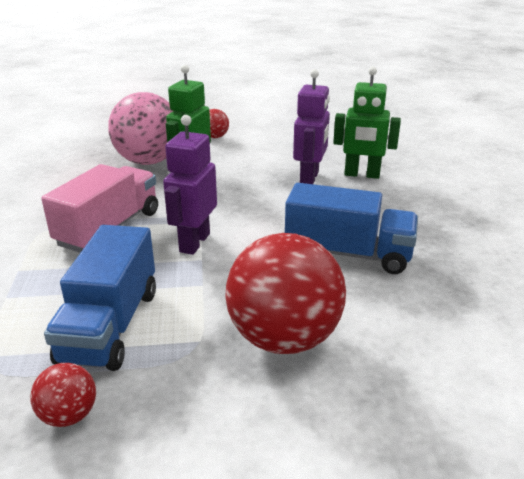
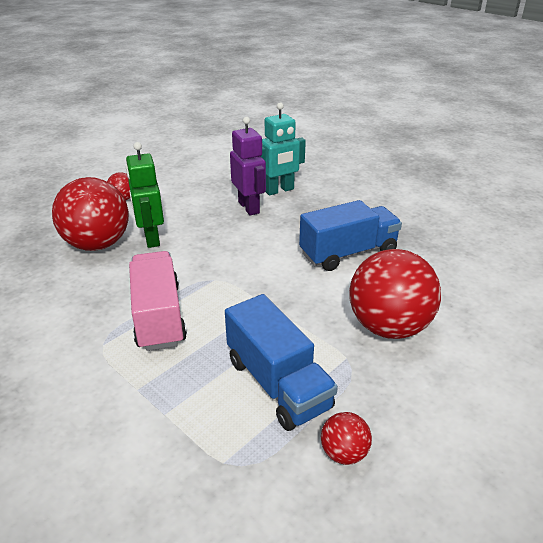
camera: 40 degrees left, 5 degrees up
pink ball [108,92,173,165] -> red ball [52,177,129,251]
purple robot [163,115,217,255] -> none
green robot [333,67,401,179] -> turquoise robot [261,102,306,196]

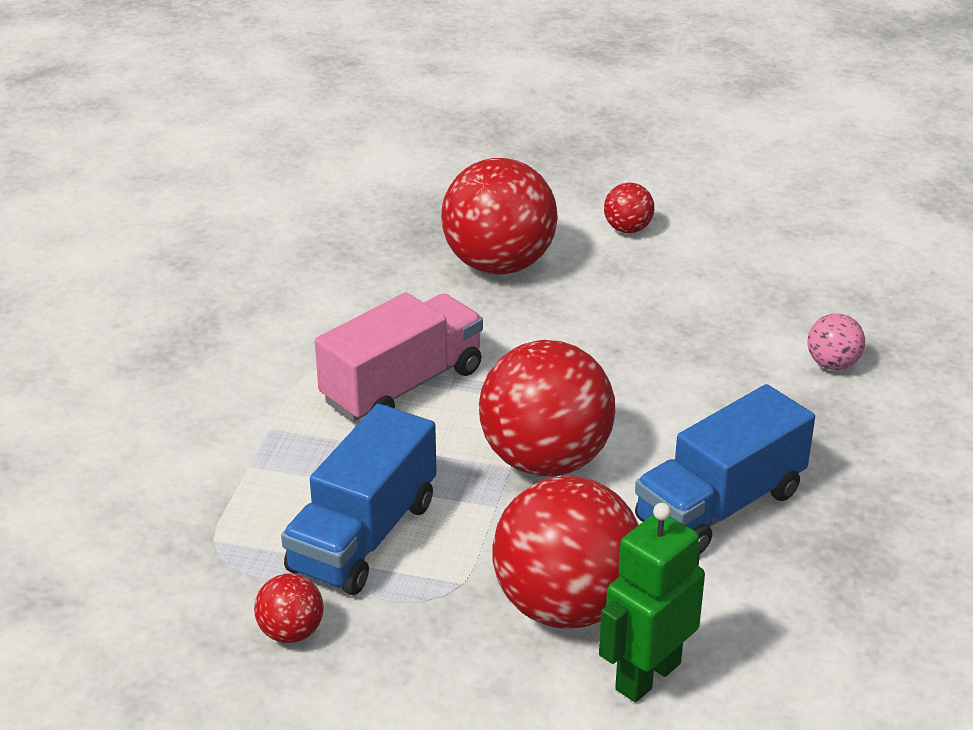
camera: 60 degrees right, 0 degrees up
green robot [126,142,164,248] -> green robot moved to [599,503,705,702]
purple robot [230,116,266,216] -> none
turquoise robot [261,102,306,196] -> pink ball [808,313,865,370]
blue truck [299,200,402,271] -> blue truck turned 105 degrees clockwise [635,384,815,554]
none -> red ball [479,340,615,476]

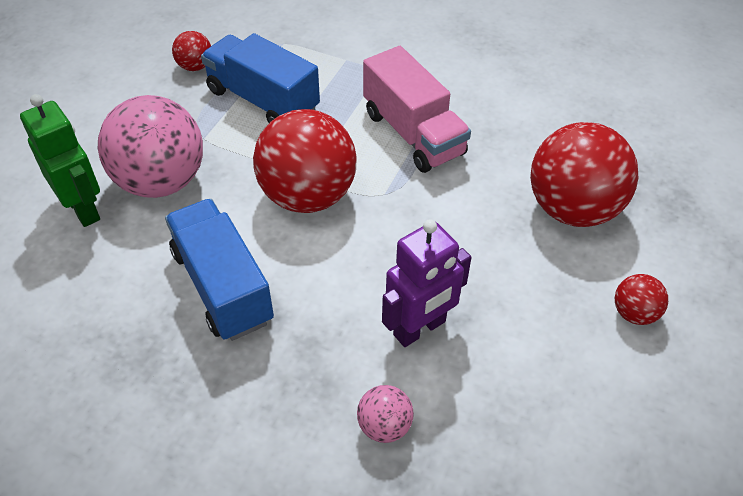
camera: 100 degrees right, 15 degrees up
red ball [492,476,639,629] -> pink ball [98,95,203,198]
none -> purple robot [382,219,472,347]

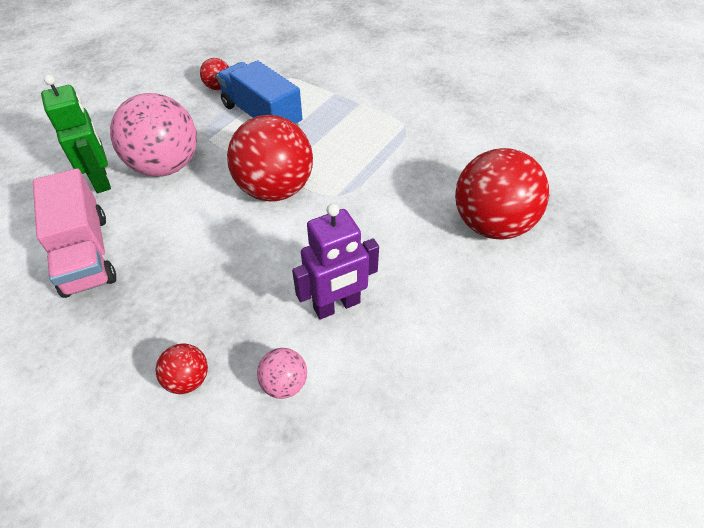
camera: 10 degrees right, 0 degrees up
blue truck [165,199,274,341] -> none
pink truck [363,46,471,173] -> pink truck moved to [33,168,116,298]
red ball [615,274,668,325] -> red ball moved to [156,344,208,394]

